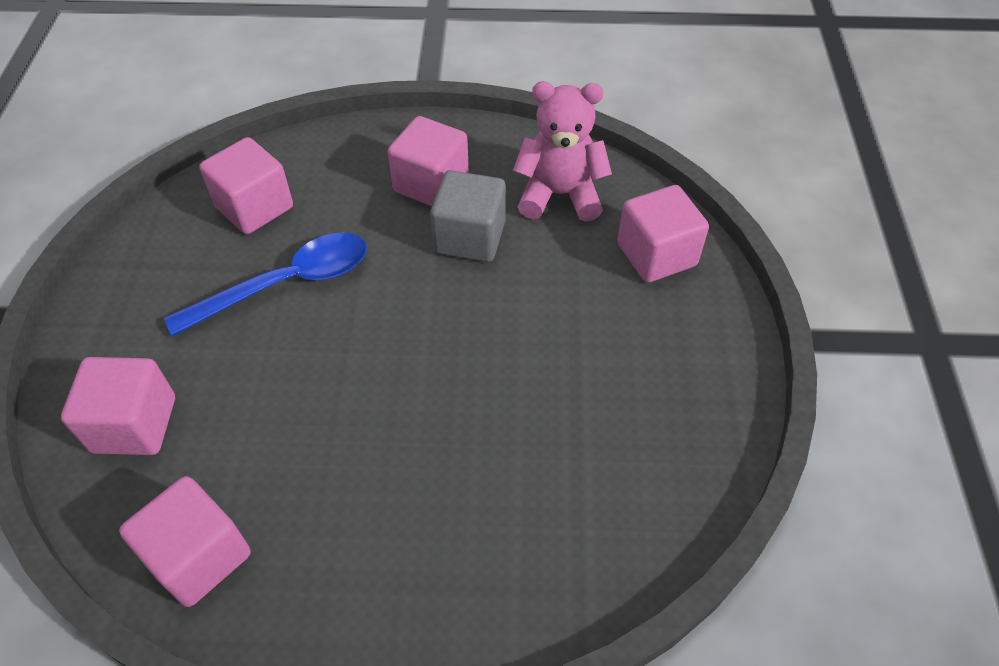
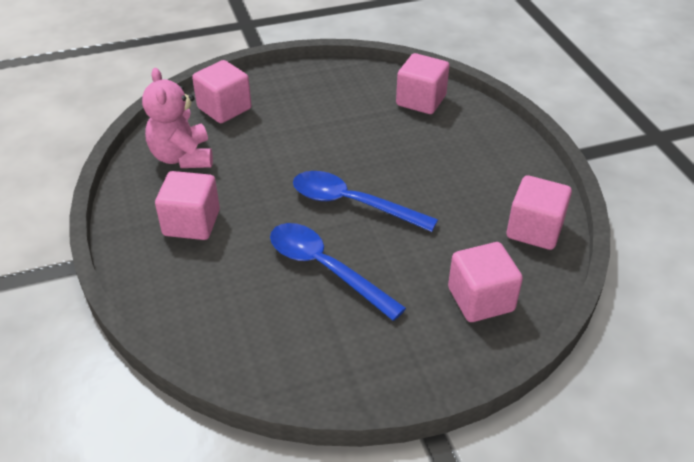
camera: 110 degrees left, 10 degrees down
pink cube [199,137,293,234] -> pink cube moved to [396,53,449,114]
grey cube [430,170,506,262] -> none
none -> blue spoon [293,171,438,232]

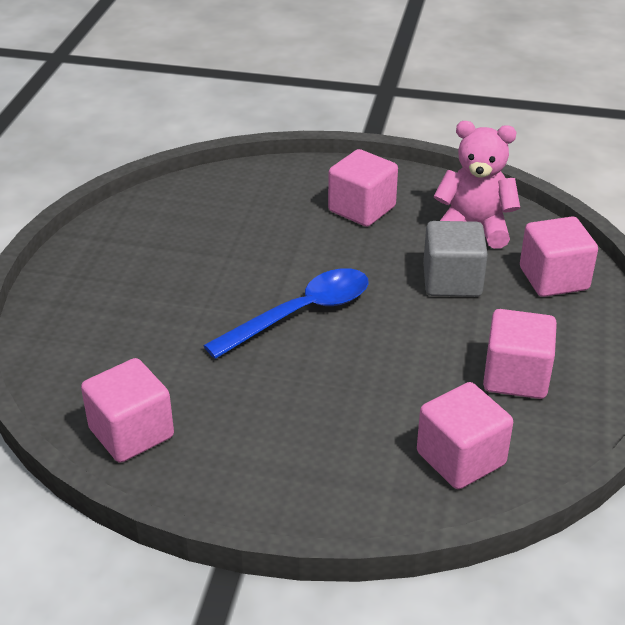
camera: 120 degrees right, 5 degrees down
blue spoon [270,223,406,321] -> none
pink cube [448,242,523,322] -> pink cube moved to [483,309,557,399]
none -> grey cube [423,221,488,297]

